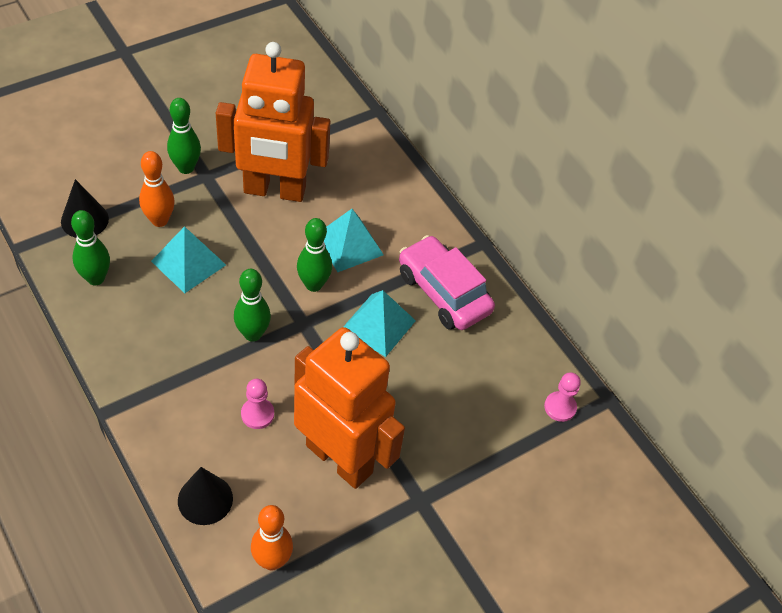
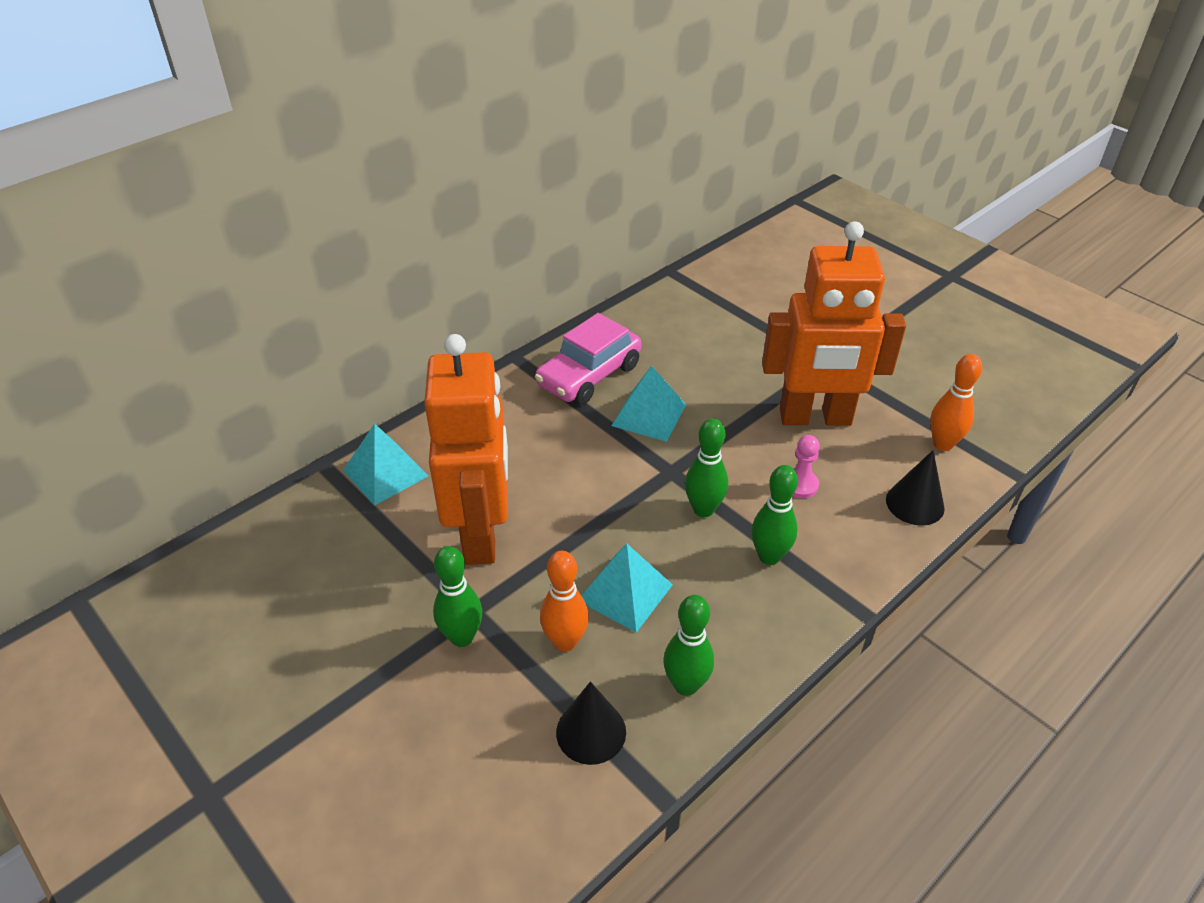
camera: 95 degrees left, 10 degrees down
orange robot [294,327,405,489] -> orange robot turned 120 degrees counterclockwise [762,221,906,426]
green bowling pin [297,218,332,292] -> green bowling pin moved to [752,465,798,565]
turquoise pyramid [324,209,384,272] -> turquoise pyramid moved to [343,423,428,506]
pink pawn [544,372,581,422] -> none

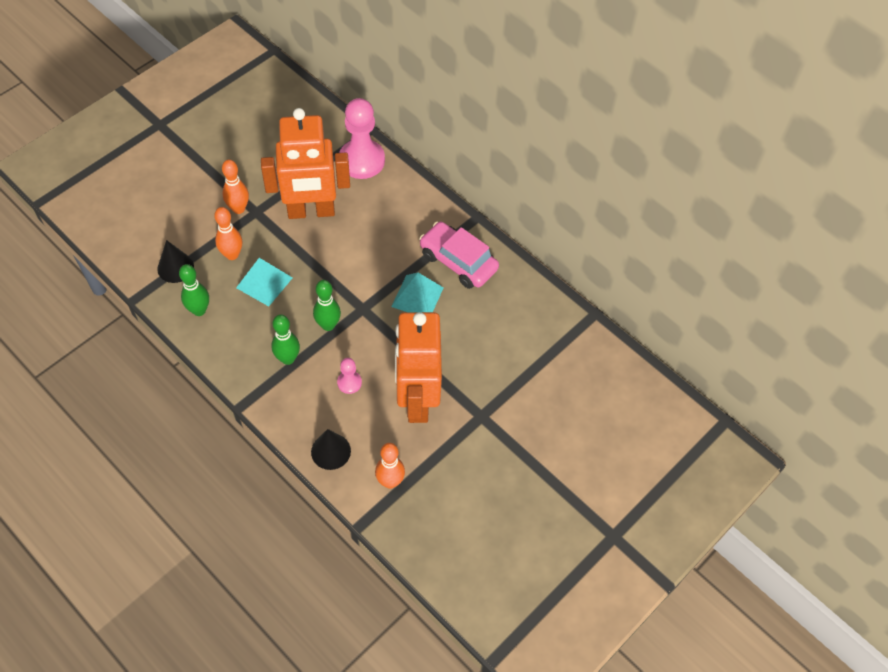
camera: 85 degrees right, 15 degrees up
turquoise pyramid [343,423,428,506] -> pink pawn [339,98,385,179]
green bowling pin [433,546,482,647] -> orange bowling pin [222,160,249,214]

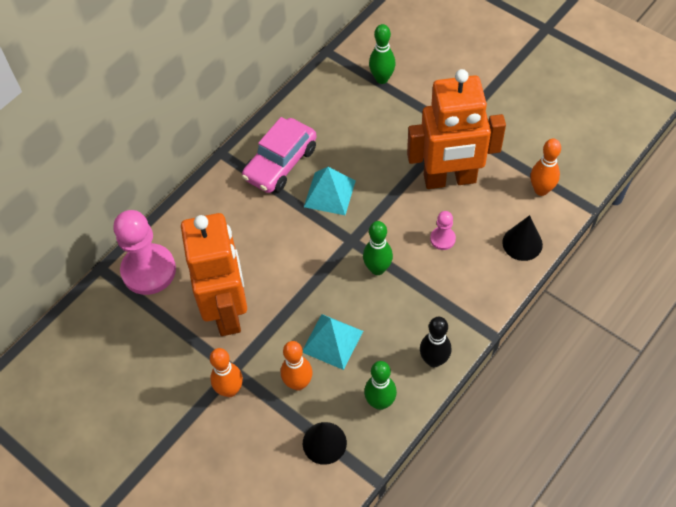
camera: 90 degrees left, 0 degrees up
green bowling pin [272,314,300,365] -> green bowling pin moved to [369,24,395,84]
none -> black bowling pin [420,317,451,367]

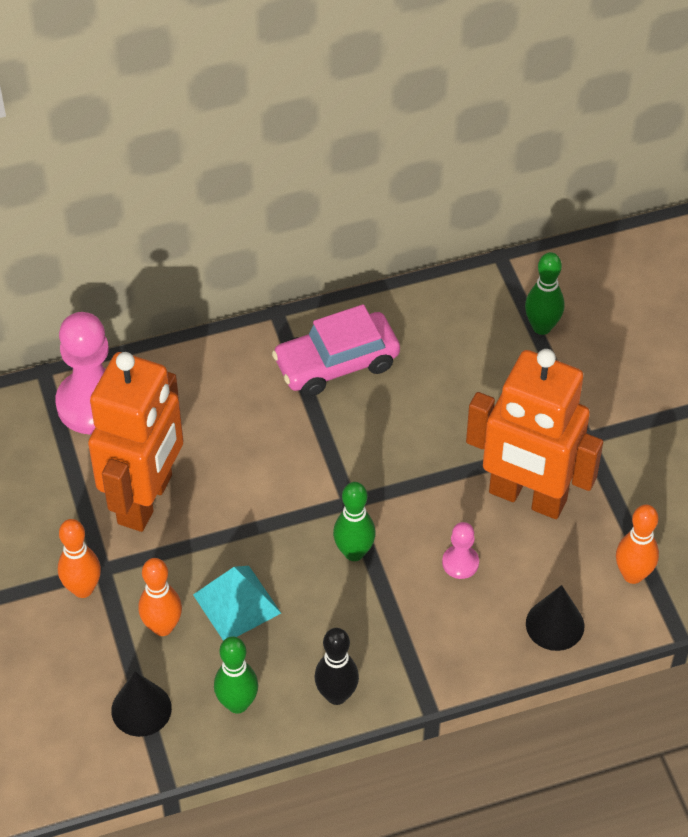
camera: 30 degrees right, 5 degrees down
turquoise pyramid [304,167,356,215] -> none

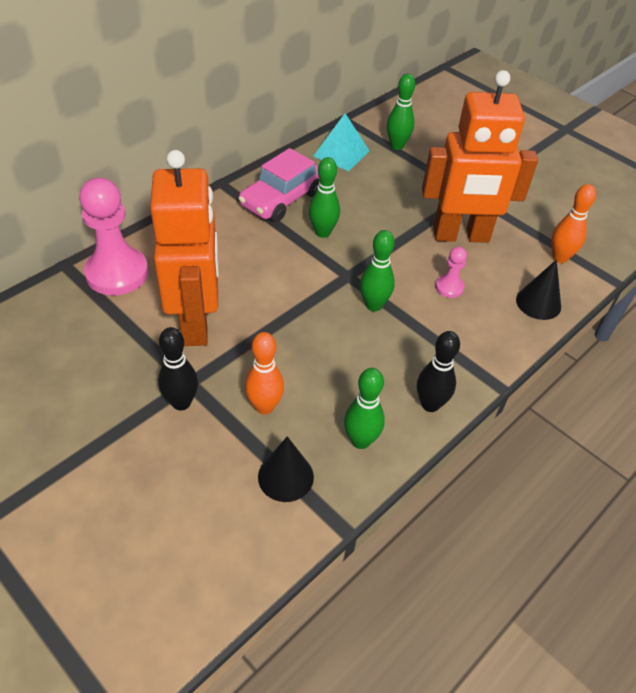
camera: 30 degrees left, 5 degrees down
orange bowling pin [58,519,101,598] -> black bowling pin [158,327,198,411]
turquoise pyramid [193,566,281,641] -> turquoise pyramid moved to [313,113,369,171]
none -> green bowling pin [309,157,340,238]

